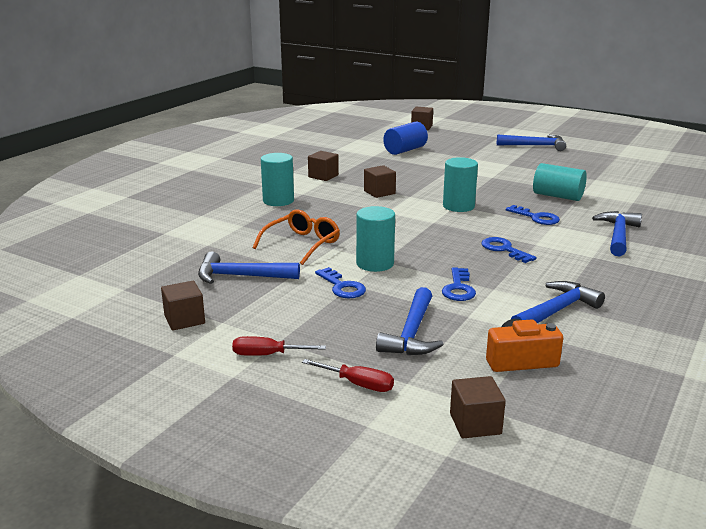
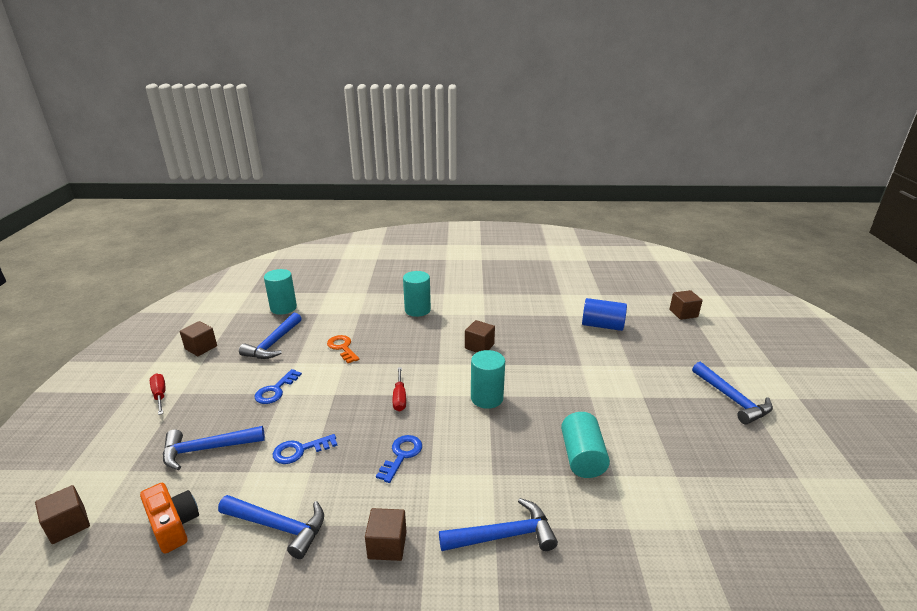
camera: 60 degrees right, 5 degrees up
blue hammer [198,252,300,284] -> blue hammer turned 135 degrees counterclockwise [239,313,302,359]
orange glasses [253,209,340,265] -> orange key [327,335,359,363]
red screwdriver [302,359,394,392] -> red screwdriver moved to [393,367,406,412]
brown cube [308,151,339,181] -> brown cube moved to [365,508,407,561]
turquoise cylinder [356,206,395,272] -> turquoise cylinder moved to [264,269,297,315]
blue key [506,205,560,225] -> none

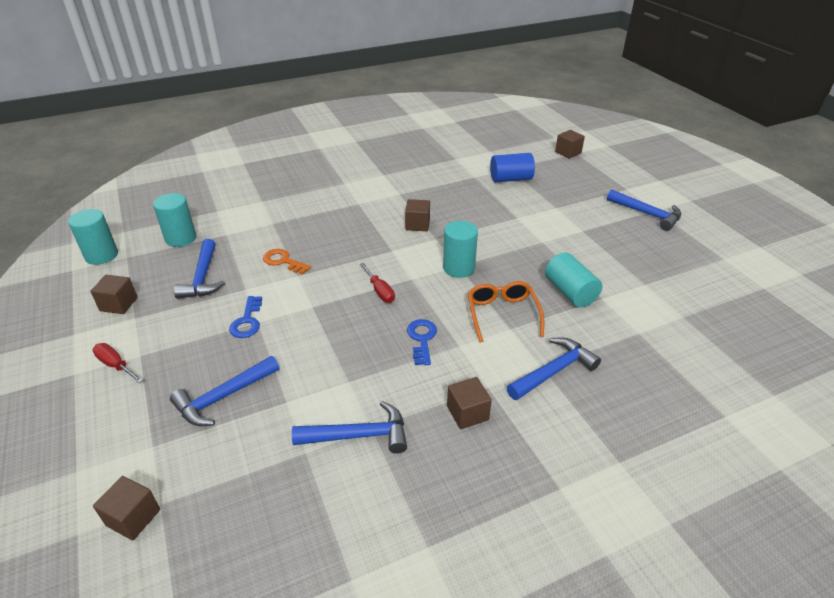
camera: 25 degrees left, 10 degrees up
orange camera [140,483,199,554] -> none
blue key [273,434,338,464] -> none
turquoise cylinder [403,271,431,317] -> turquoise cylinder moved to [68,209,118,265]
none -> orange glasses [468,281,544,343]

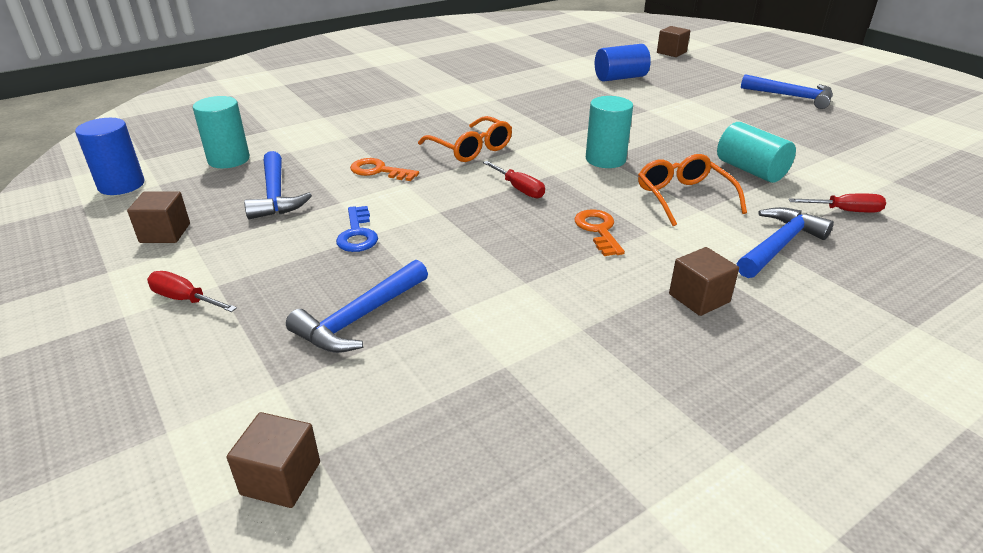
camera: 10 degrees left, 5 degrees down
turquoise cylinder [68,209,118,265] -> blue cylinder [75,118,145,195]
blue hammer [292,401,407,454] -> none
brown cube [405,199,430,231] -> none
blue key [407,319,437,365] -> orange key [575,209,625,256]
none -> orange glasses [418,116,512,162]
none -> red screwdriver [789,193,886,213]

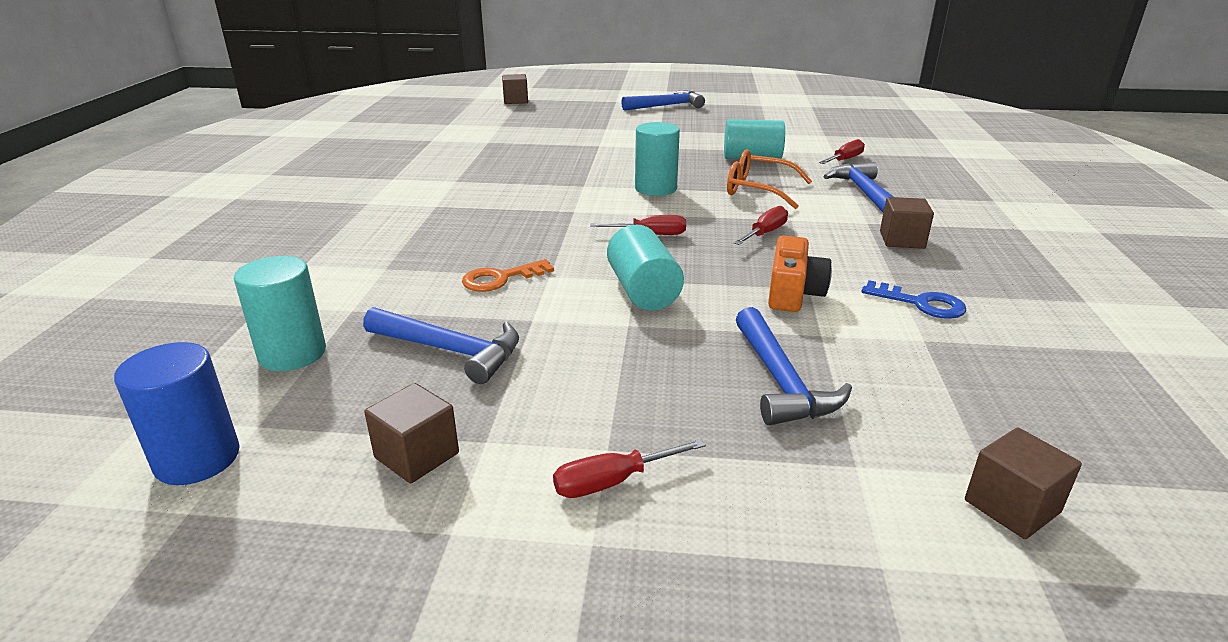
camera: 50 degrees left, 5 degrees down
blue key [336,206,378,252] -> blue key moved to [862,280,967,319]
orange glasses [418,116,512,162] -> none
orange key [575,209,625,256] -> red screwdriver [734,206,788,245]
blue cylinder [595,44,651,82] -> none
none -> turquoise cylinder [607,225,684,310]
none -> orange camera [768,235,832,312]

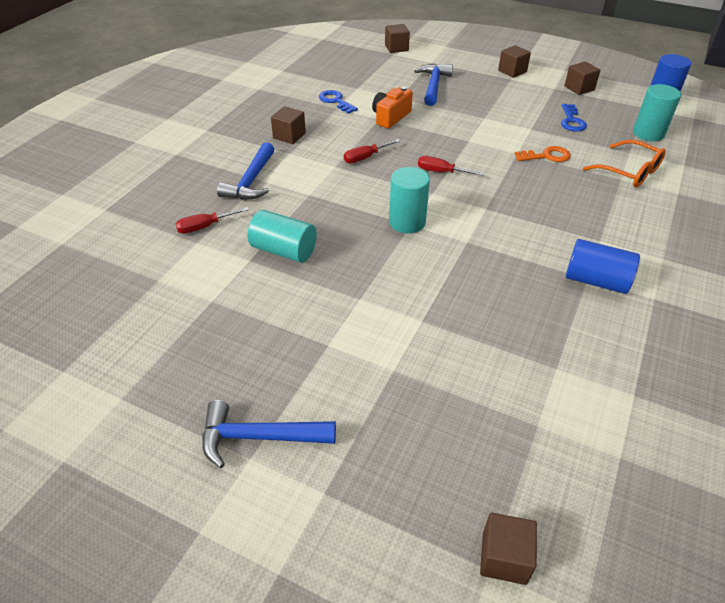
camera: 160 degrees left, 15 degrees up
blue hammer [363,307,519,384] -> blue key [561,104,587,132]
red screwdriver [553,439,706,498] -> brown cube [498,45,531,78]
turquoise cylinder [607,225,684,310] -> none
orange glasses [727,149,812,209] -> orange glasses moved to [583,140,666,188]
none -> blue cylinder [566,239,640,294]

